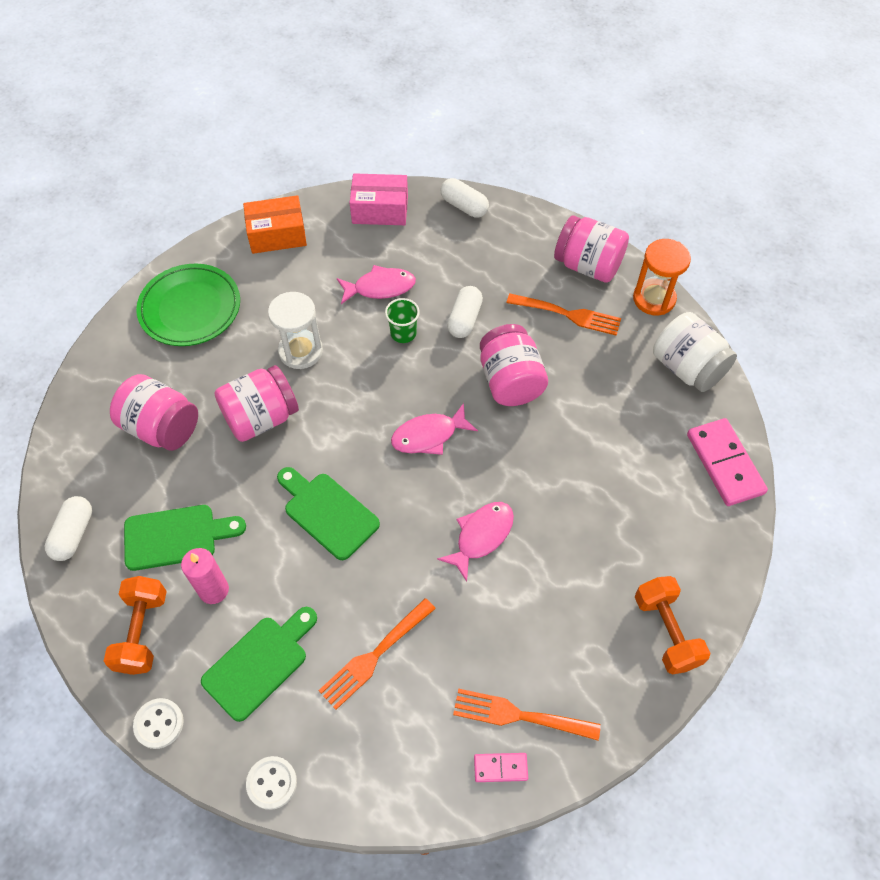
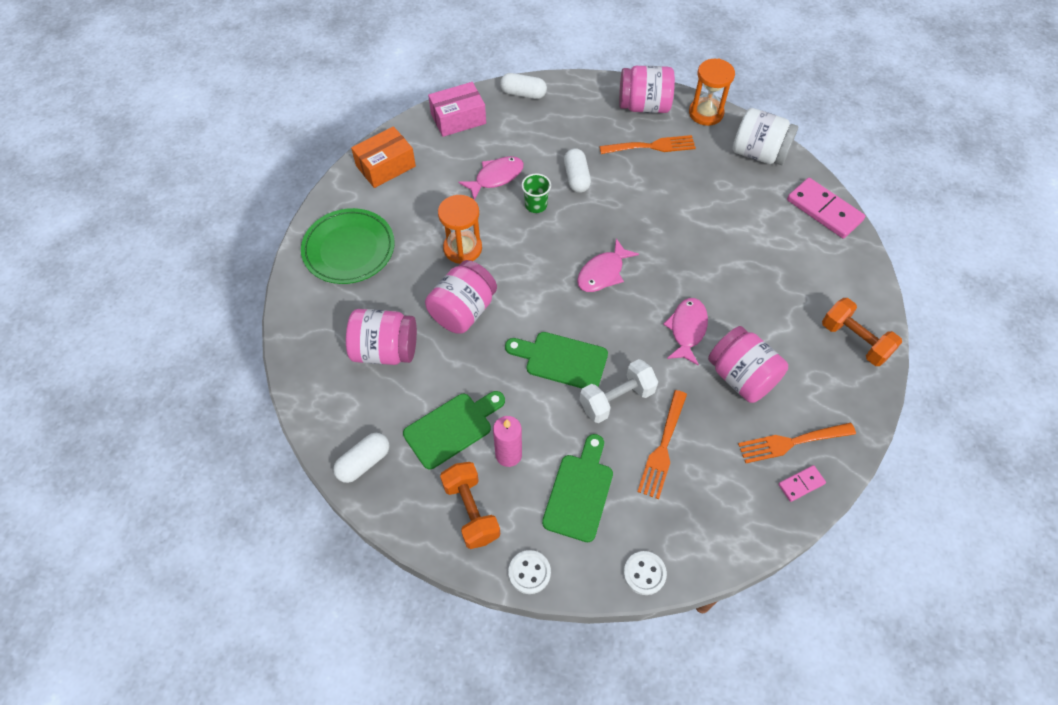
camera: 25 degrees left, 0 degrees up
white capsule [45,496,92,561] -> white capsule turned 60 degrees clockwise [333,433,390,483]
white hourglass [268,292,323,369] -> orange hourglass [438,195,482,264]
pink jar [480,324,548,406] -> pink jar moved to [708,326,788,403]
none -> white dumbbell [580,359,658,423]

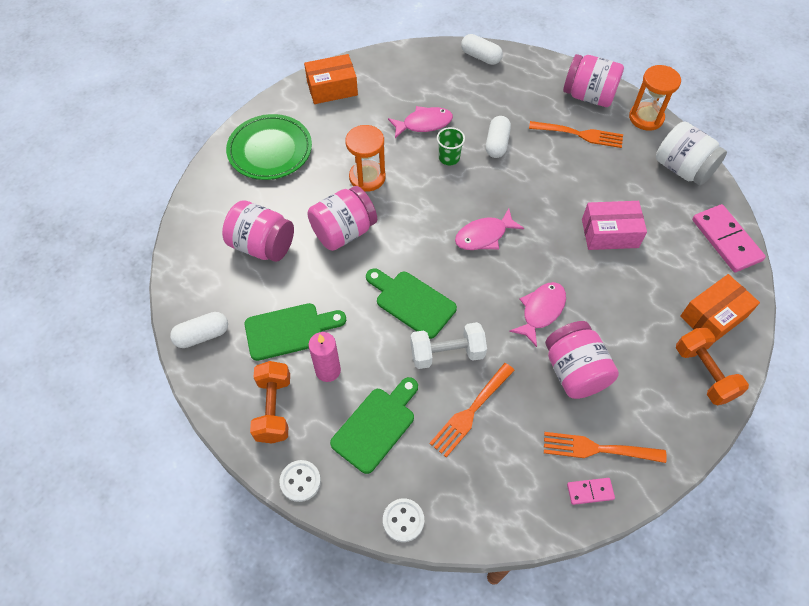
camera: 20 degrees right, 0 degrees up
pink box [428,82,486,137] -> pink box moved to [582,201,647,250]
none -> orange box [680,274,760,342]

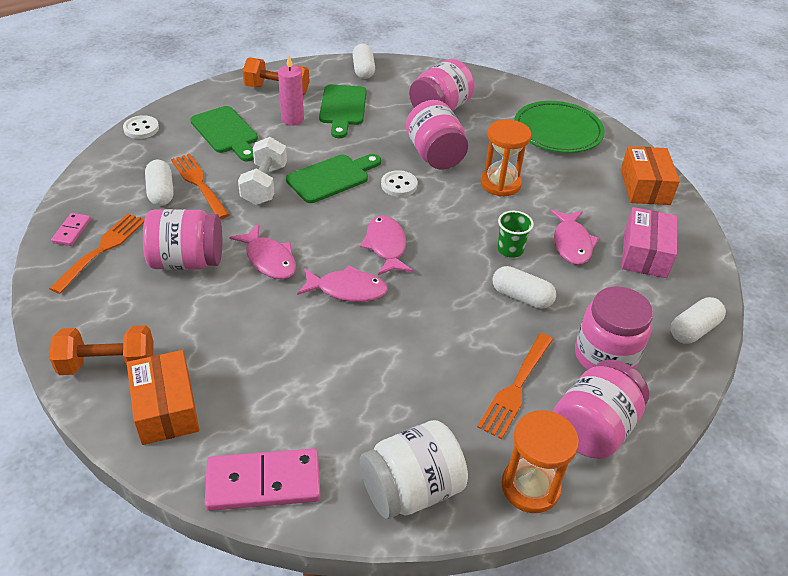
camera: 105 degrees right, 15 degrees down
white button [279,460,321,502] -> white button moved to [381,170,418,197]
pink box [582,201,647,250] -> pink box moved to [622,207,677,278]
none -> white capsule [145,160,174,206]
none -> pink fish [297,265,388,302]
none -> pink jar [575,286,653,370]

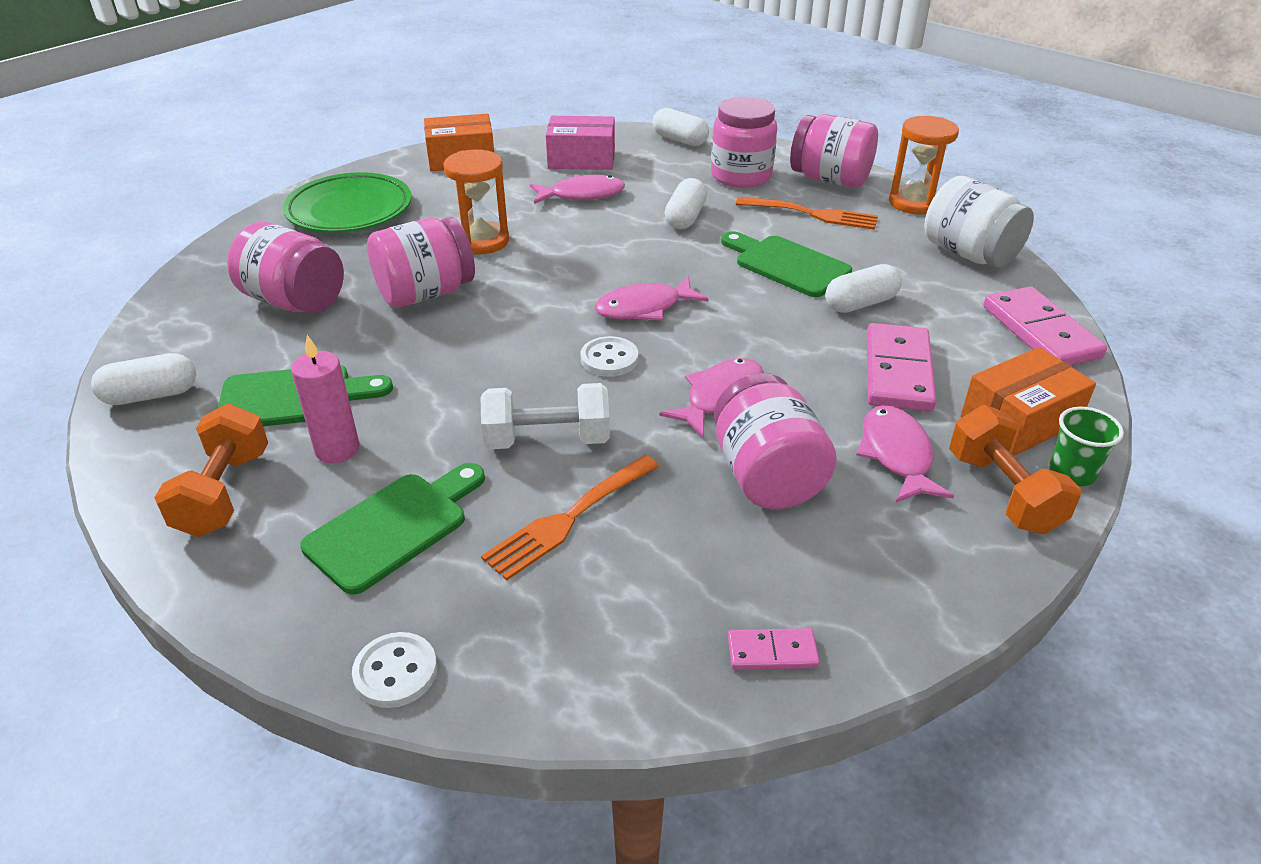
camera: 100 degrees left, 5 degrees down
orange fork [49,213,145,294] -> none
white capsule [145,160,174,206] -> white capsule moved to [825,264,902,313]
green cutting board [286,154,381,203] -> green cutting board moved to [721,231,852,297]
pink fish [297,265,388,302] -> pink fish moved to [857,405,954,503]
white button [381,170,418,197] -> white button moved to [581,336,638,377]
green cup [497,211,534,258] -> green cup moved to [1049,407,1124,486]
none -> pink domino [867,323,936,412]

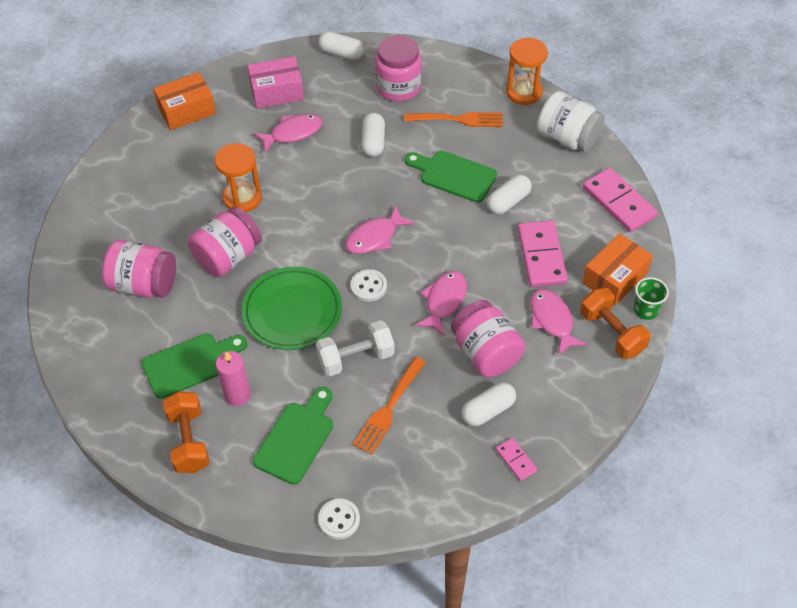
camera: 15 degrees left, 15 degrees up
white capsule [91,353,196,405] -> white capsule moved to [461,382,516,427]
green plate [283,172,412,233] -> green plate moved to [242,267,342,350]
pink domino [728,628,820,670] -> pink domino turned 75 degrees clockwise [496,438,537,481]
pink jar [790,114,878,188] -> none

